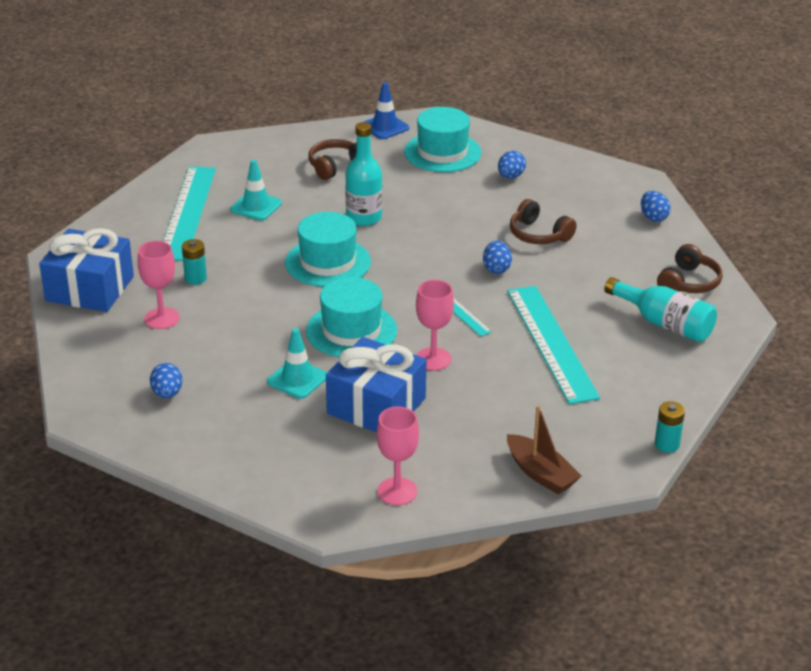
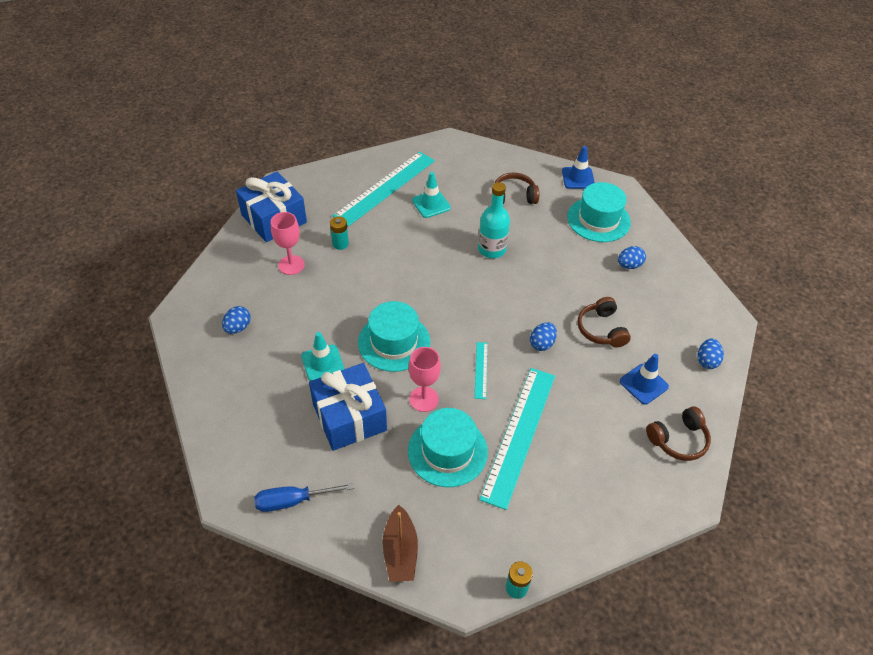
camera: 35 degrees right, 15 degrees up
turquoise hat [285,212,371,287] -> turquoise hat moved to [408,408,488,487]
pink goblet [377,407,419,505] -> blue screwdriver [254,483,354,512]
turquoise bottle [604,277,717,342] -> none
none -> blue traffic cone [620,354,669,405]

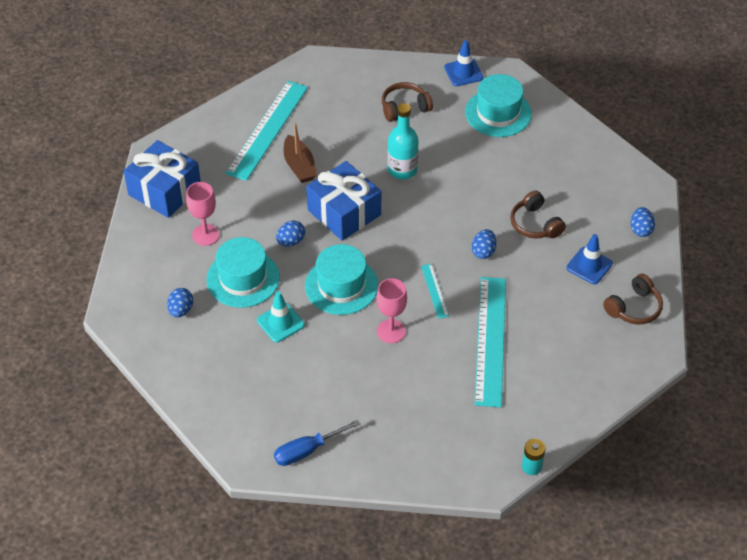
camera: 15 degrees left, 0 degrees up
blue gift [309,363,387,451] -> blue gift moved to [306,161,381,241]
turquoise battery [330,216,349,250] -> none
brown boat [383,505,418,582] -> brown boat moved to [284,123,317,183]
turquoise hat [408,408,488,487] -> turquoise hat moved to [206,237,280,308]
turquoise traffic cone [412,172,451,218] -> none
blue egg [618,246,646,269] -> blue egg moved to [276,221,305,246]

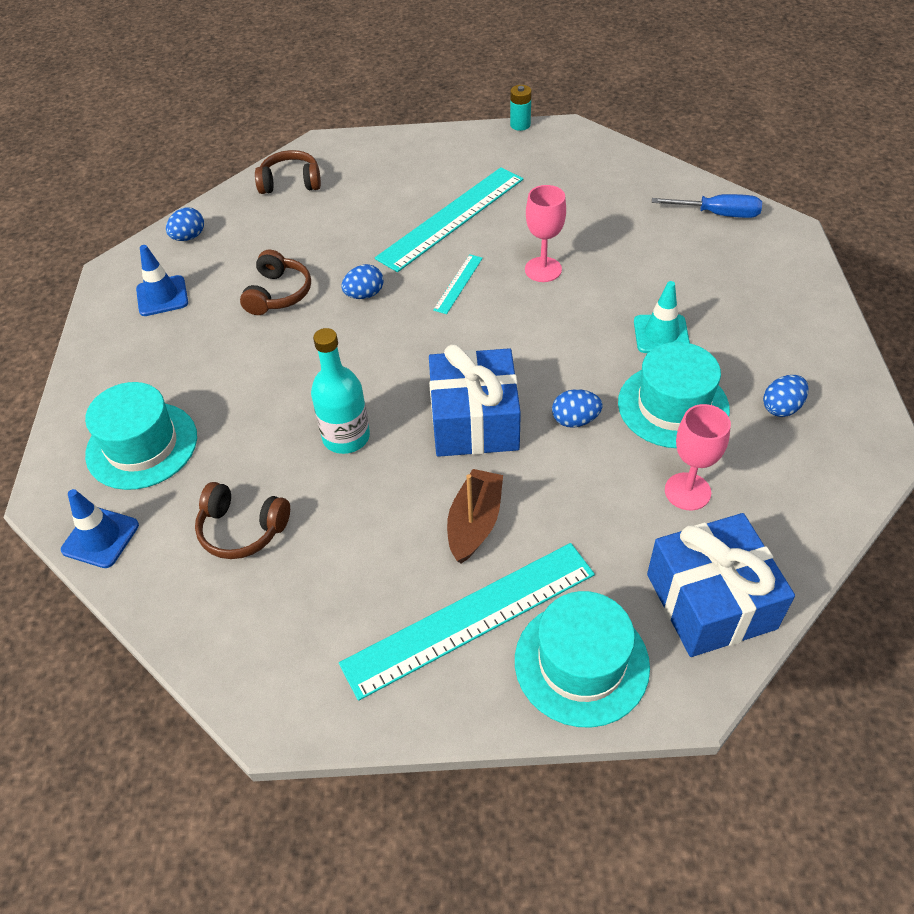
camera: 140 degrees left, 0 degrees up
turquoise hat [305,244,378,315] -> turquoise hat moved to [515,591,650,728]
blue traffic cone [566,234,613,284] -> blue traffic cone moved to [136,245,188,316]

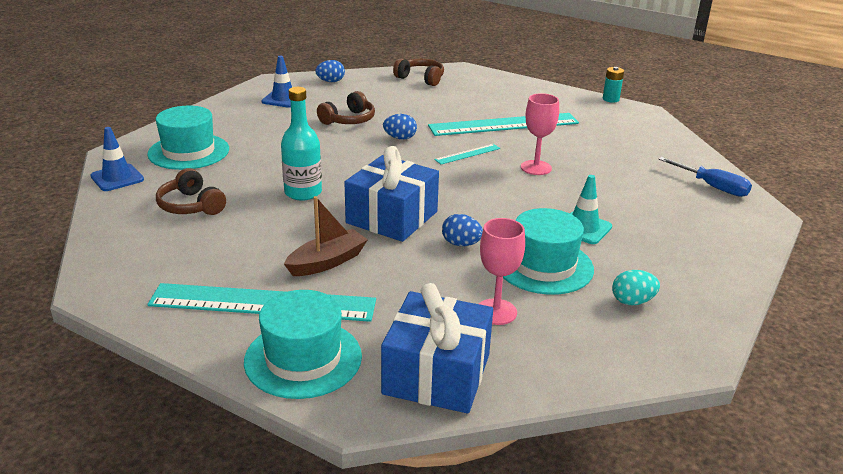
camera: 30 degrees right, 20 degrees down
blue egg [763,375,809,417] -> turquoise egg [612,270,660,306]

